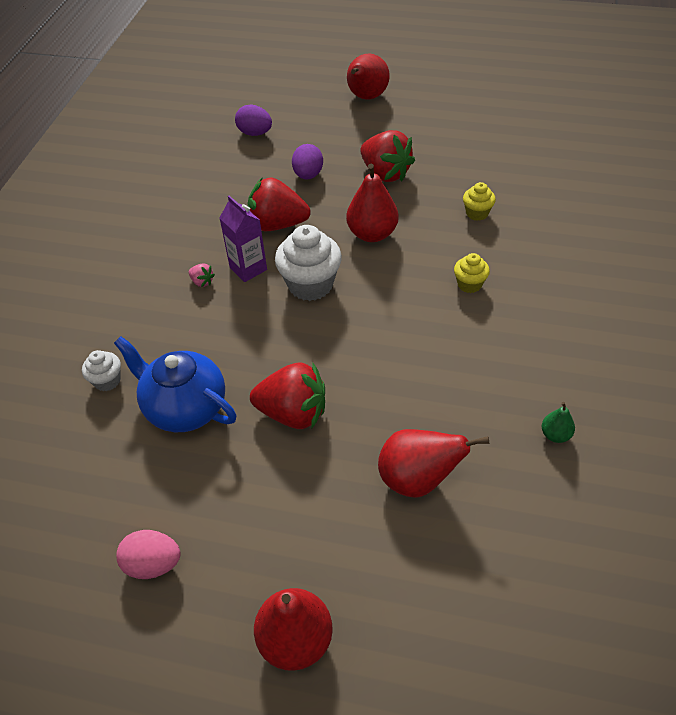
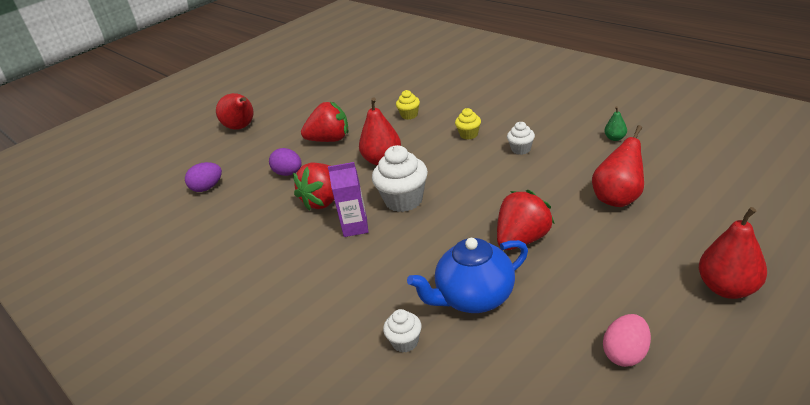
camera: 55 degrees left, 15 degrees down
pink strawberry [189,263,215,287] -> none
none -> white cupcake [507,122,535,155]

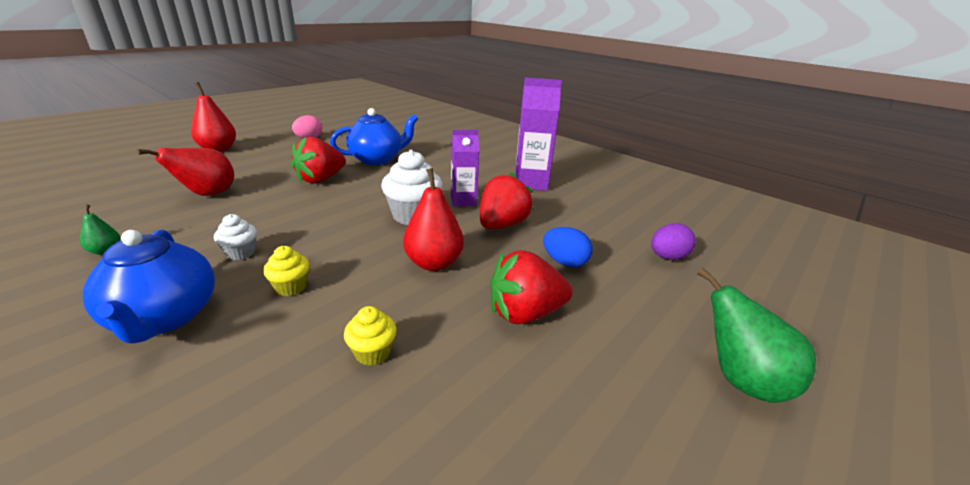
camera: 170 degrees right, 5 degrees down
red pear [216,93,253,130] -> green pear [697,268,816,403]
purple egg [269,148,302,176] -> blue egg [543,227,593,267]
white cupcake [383,309,422,352] -> none
none -> blue teapot [83,230,215,344]
none -> purple carton [515,77,562,191]

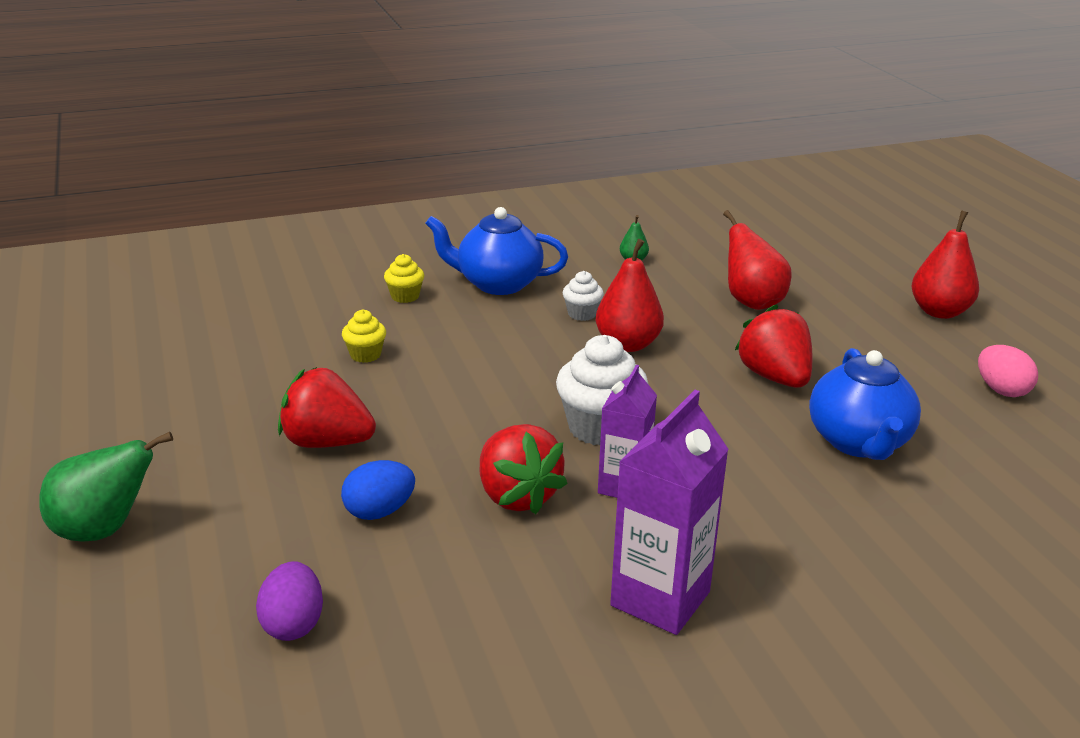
camera: 120 degrees right, 0 degrees up
yellow cupcake [263,246,310,296] -> yellow cupcake moved to [384,254,424,303]
red pear [403,168,464,271] -> red pear moved to [596,239,664,352]
red strawberry [490,250,573,324] -> red strawberry turned 90 degrees counterclockwise [278,367,376,448]

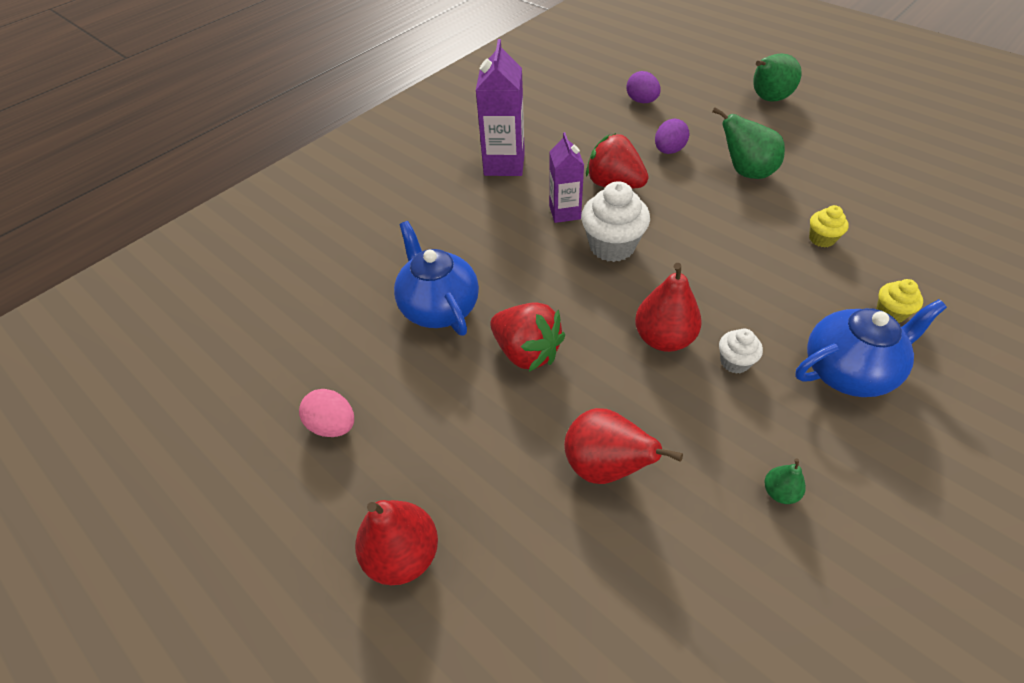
camera: 155 degrees right, 20 degrees up
red strawberry [278,367,376,448] -> green pear [712,107,785,179]
blue egg [341,460,415,520] -> purple egg [655,118,689,154]

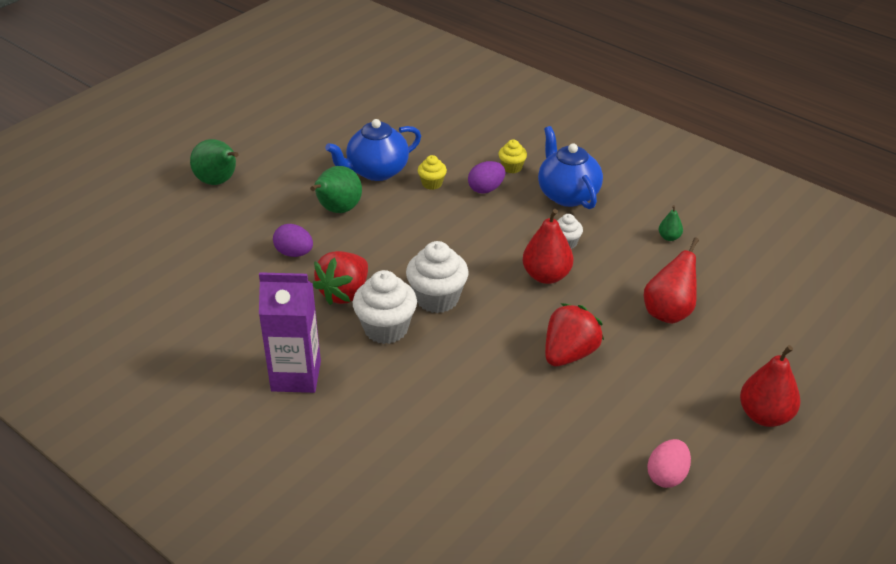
camera: 95 degrees left, 10 degrees down
blue teapot [394,221,479,336] -> blue teapot moved to [325,119,421,181]
purple carton [549,132,584,223] -> white cupcake [353,270,417,344]
purple egg [626,71,661,103] -> purple egg moved to [468,161,505,194]

